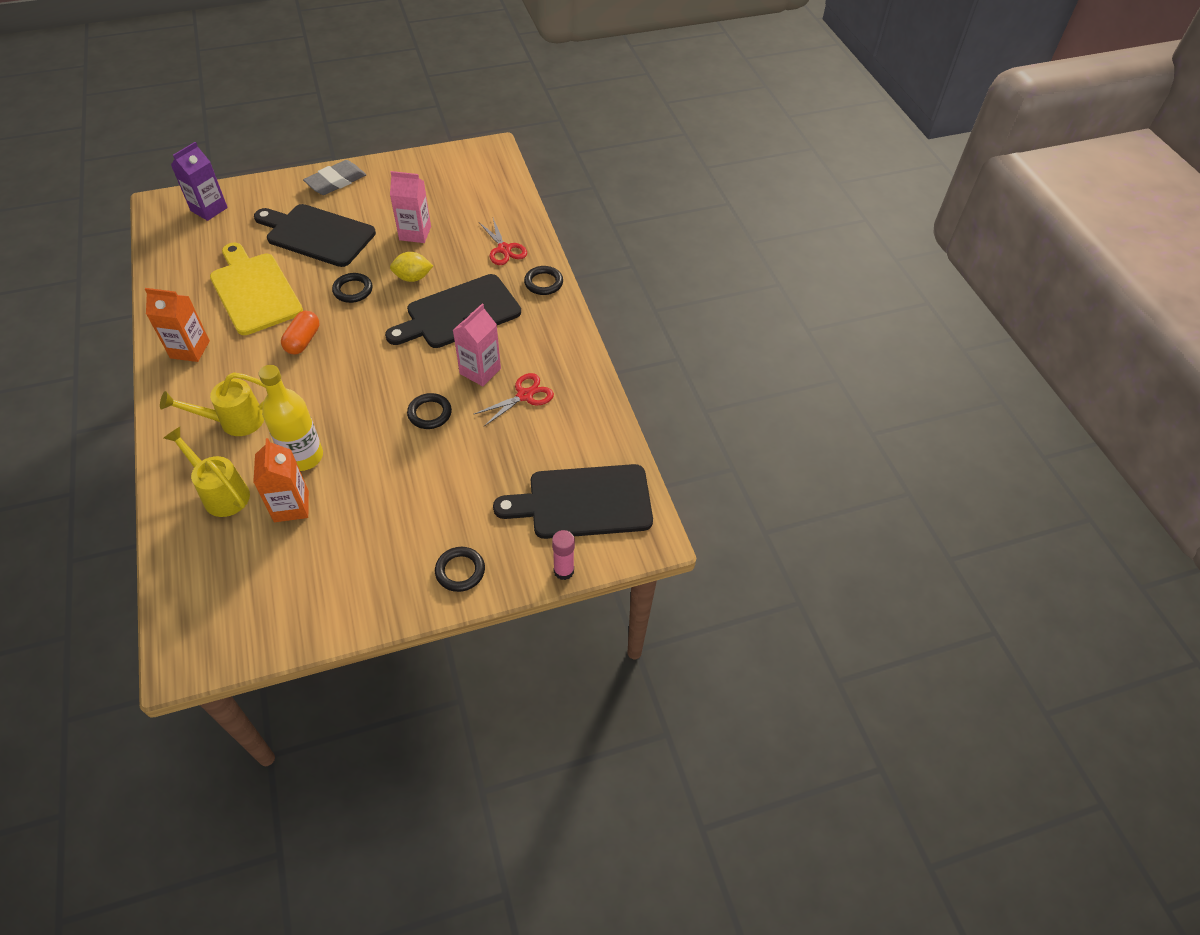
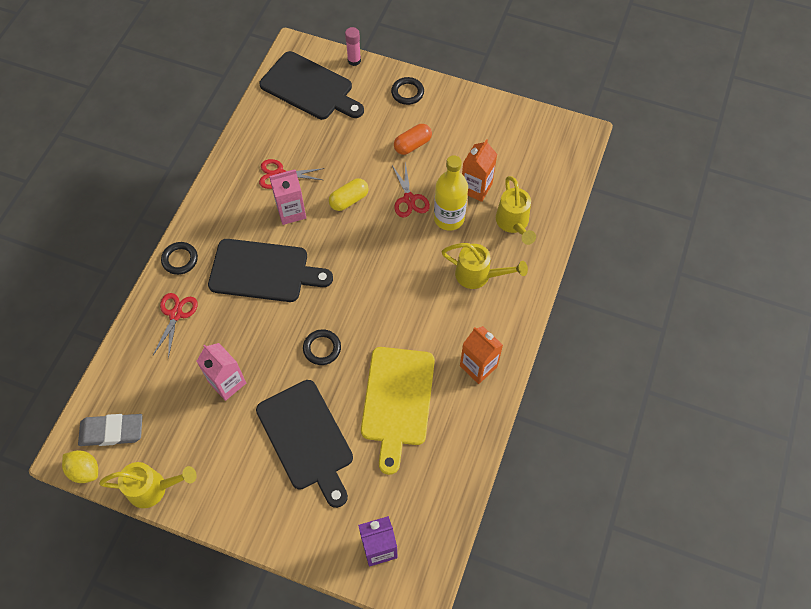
camera: 140 degrees left, 10 degrees up
orange capsule [281,311,319,354] -> orange capsule moved to [394,124,432,155]
grey eraser [303,160,366,195] -> grey eraser moved to [78,414,143,446]
yellow lemon [390,252,433,282] -> yellow lemon moved to [62,450,98,483]
black ring [407,393,452,429] -> yellow capsule [329,178,369,211]
none -> yellow watering can [99,462,197,508]
none -> red scissors [392,161,430,218]

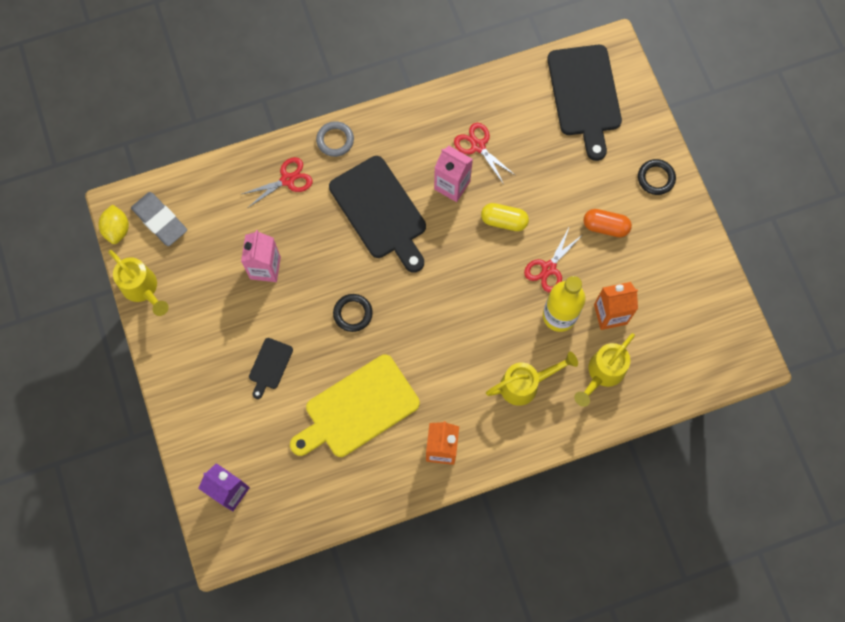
camera: 50 degrees right, 10 degrees up
black ring [161,242,198,275] -> grey ring [316,121,354,157]
black cutting board [256,380,353,508] -> black cutting board [249,338,293,399], size x0.47
pink glue stick [345,27,361,66] -> none
yellow watering can [441,243,528,289] -> yellow watering can turned 90 degrees counterclockwise [486,352,578,406]

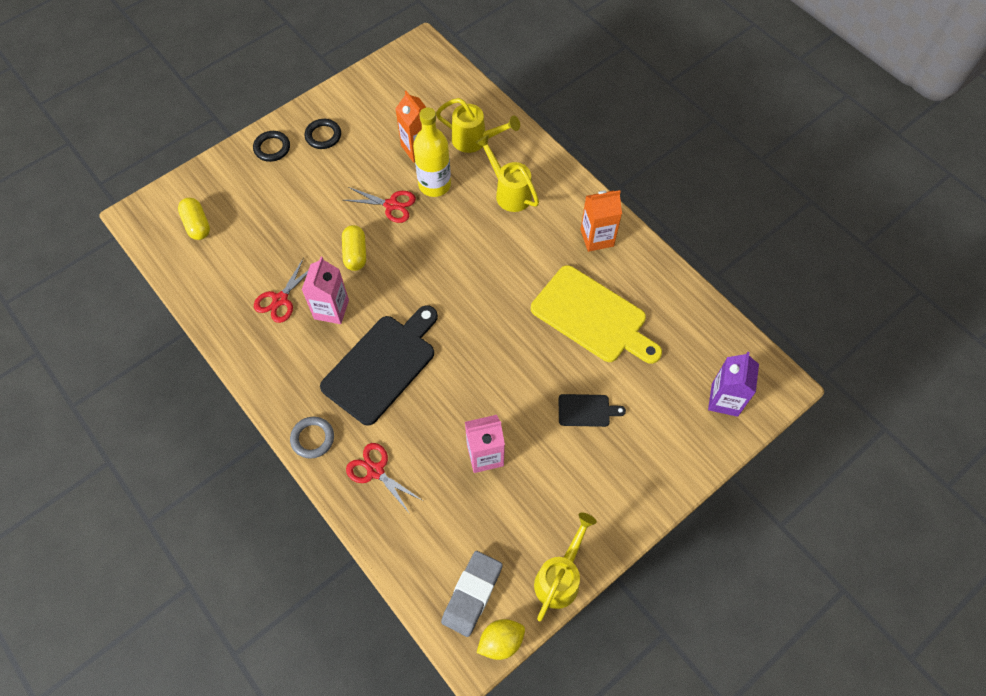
camera: 110 degrees left, 10 degrees down
black ring [333,294,373,332] -> black ring moved to [304,119,341,149]
black cutting board [547,45,622,161] -> yellow capsule [178,198,210,240]
orange capsule [583,209,632,237] -> none

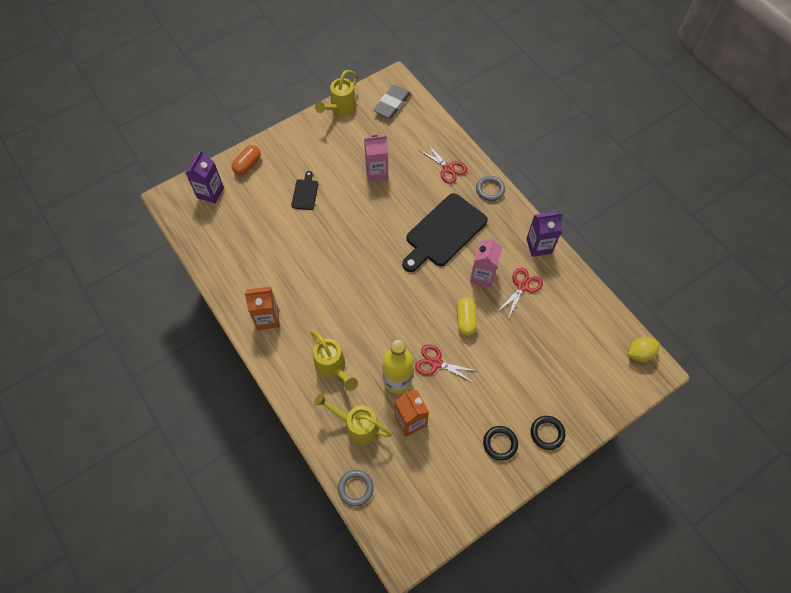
camera: 175 degrees left, 0 degrees up
yellow capsule [178,198,210,240] -> none
yellow lemon [477,619,525,660] -> yellow lemon moved to [628,337,660,362]
yellow cutting board [531,265,662,364] -> none
black cutting board [559,394,626,427] -> black cutting board turned 90 degrees clockwise [291,171,318,210]
none -> orange capsule [232,145,261,175]
none -> grey ring [338,470,374,506]
none -> purple carton [526,212,562,257]

